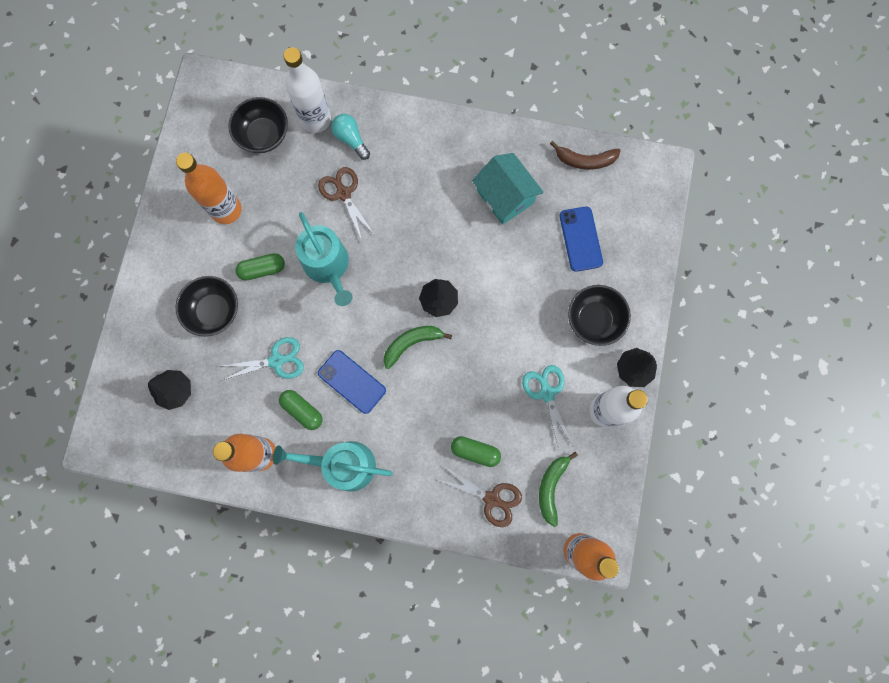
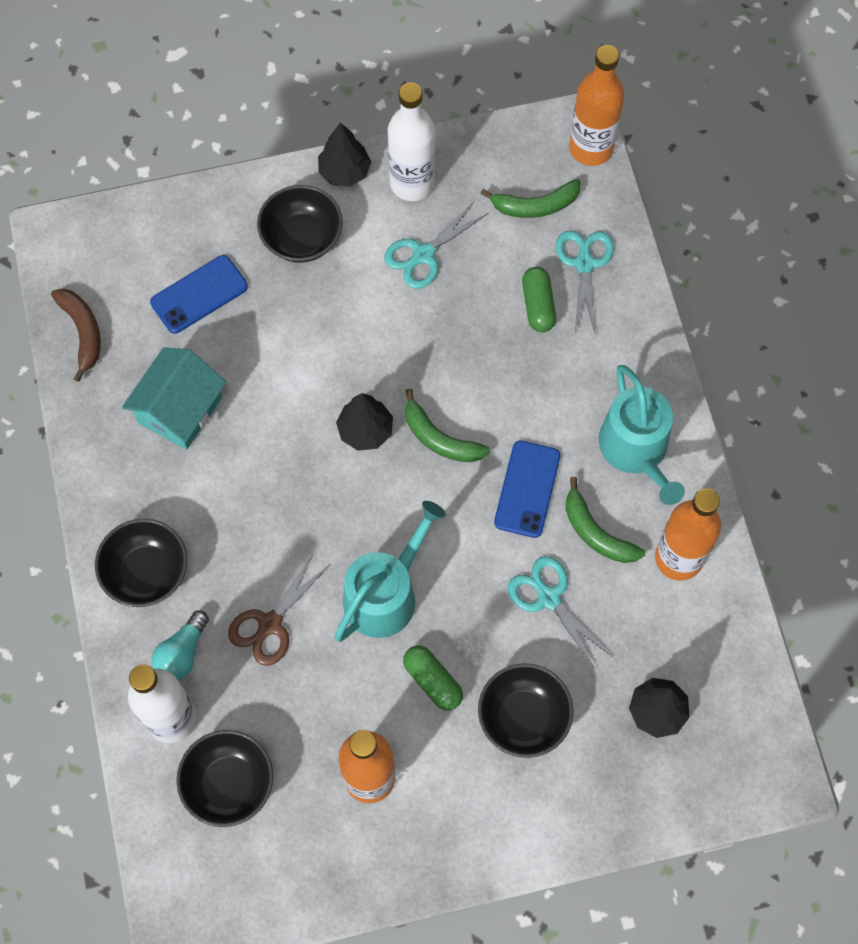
camera: 115 degrees left, 10 degrees down
green capsule [279,390,323,430] -> green banana [566,477,645,563]
brown scissors [437,466,522,527] -> turquoise scissors [556,231,614,332]
none -> black bowl [95,519,187,607]

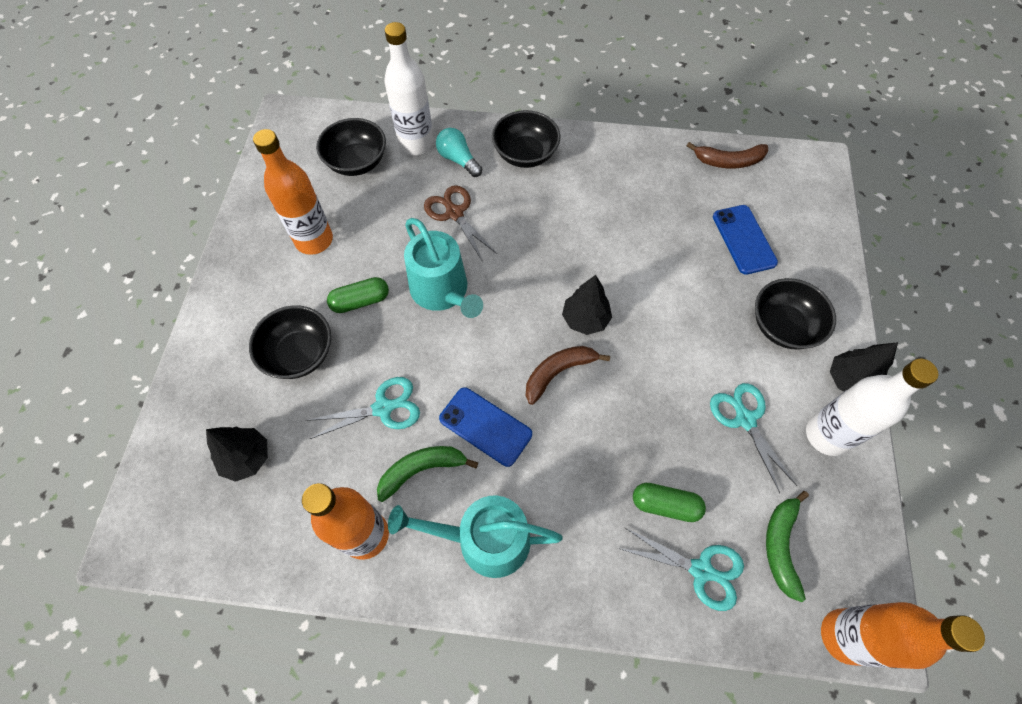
camera: 110 degrees right, 5 degrees down
turquoise house [122,347,226,450] -> none
green banana [405,388,490,462] -> brown banana [526,346,610,405]

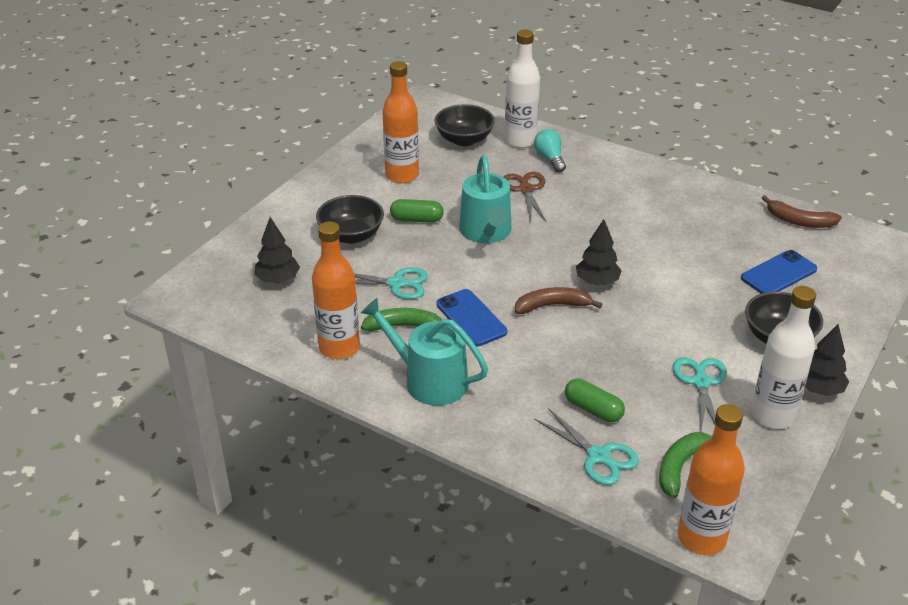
camera: 25 degrees right, 25 degrees down
black bowl [492,110,560,168] -> none
blue phone [713,205,778,275] -> blue phone turned 45 degrees clockwise [741,250,817,293]

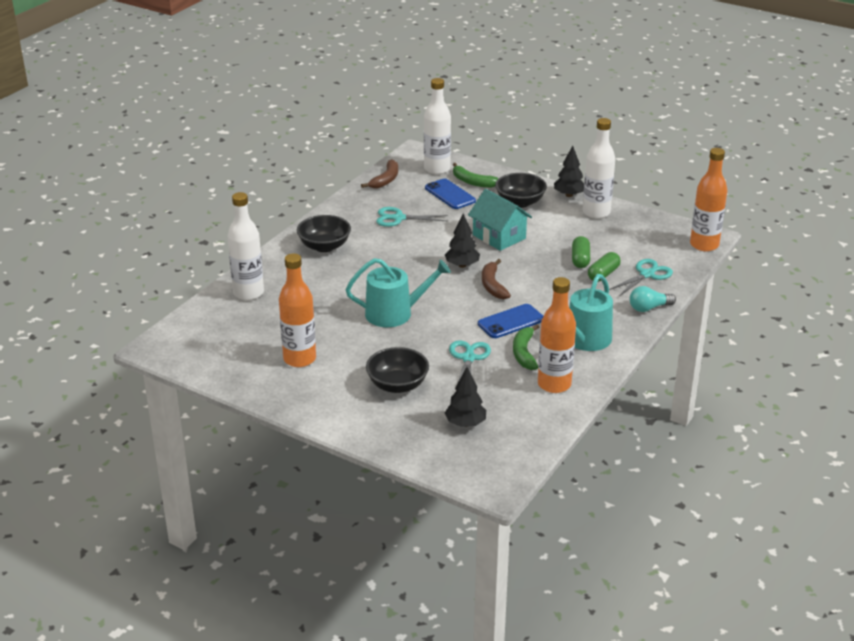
camera: 90 degrees left, 5 degrees down
green capsule [390,199,444,223] -> green capsule moved to [572,236,590,268]
black bowl [435,104,495,146] -> black bowl moved to [297,215,351,252]
brown scissors [504,172,546,222] -> none
turquoise light bulb [534,129,566,173] -> turquoise light bulb moved to [630,286,676,312]
green banana [659,432,712,498] -> green banana moved to [453,163,499,188]
turquoise scissors [673,357,727,431] -> turquoise scissors moved to [376,207,448,227]
none -> white bottle [424,78,451,174]
none -> turquoise house [468,189,532,251]

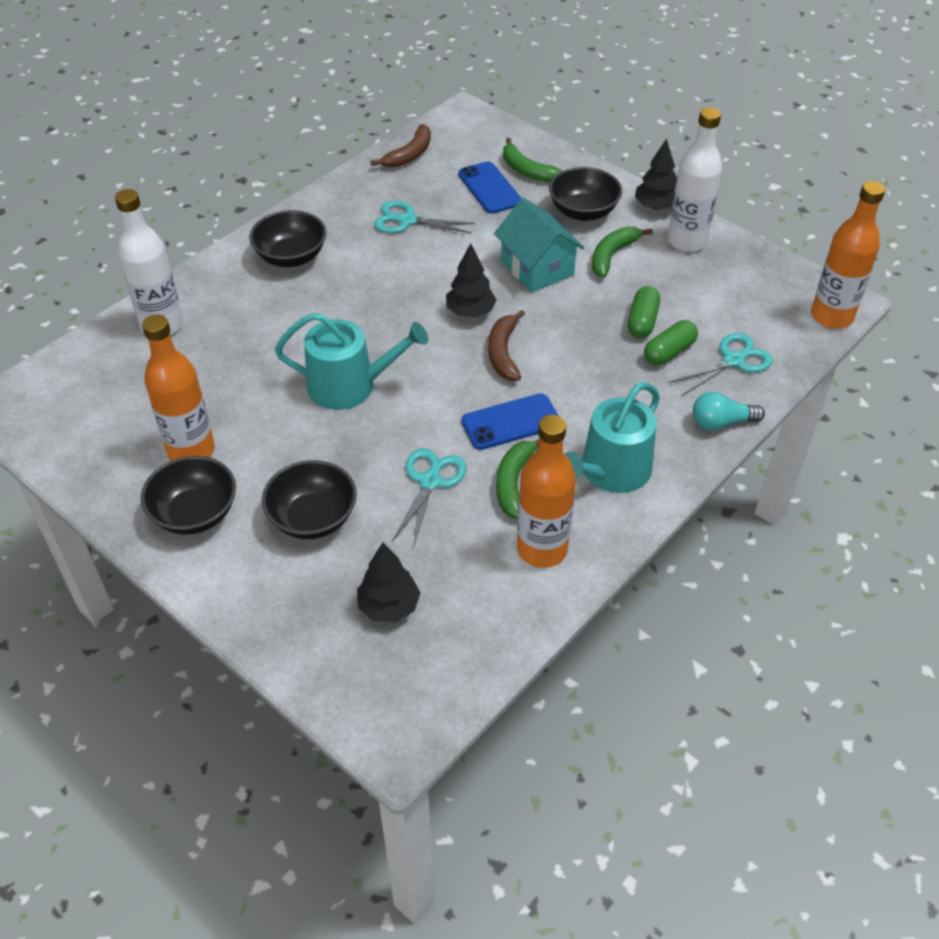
camera: 10 degrees right, 15 degrees up
white bottle [424,78,451,174] -> none
none -> black bowl [141,456,236,535]
none -> green banana [592,227,653,278]

